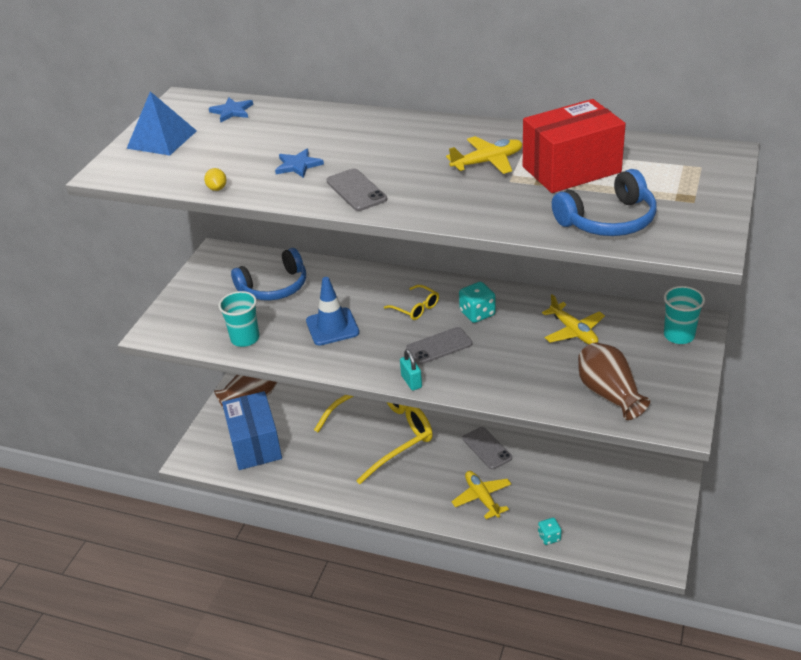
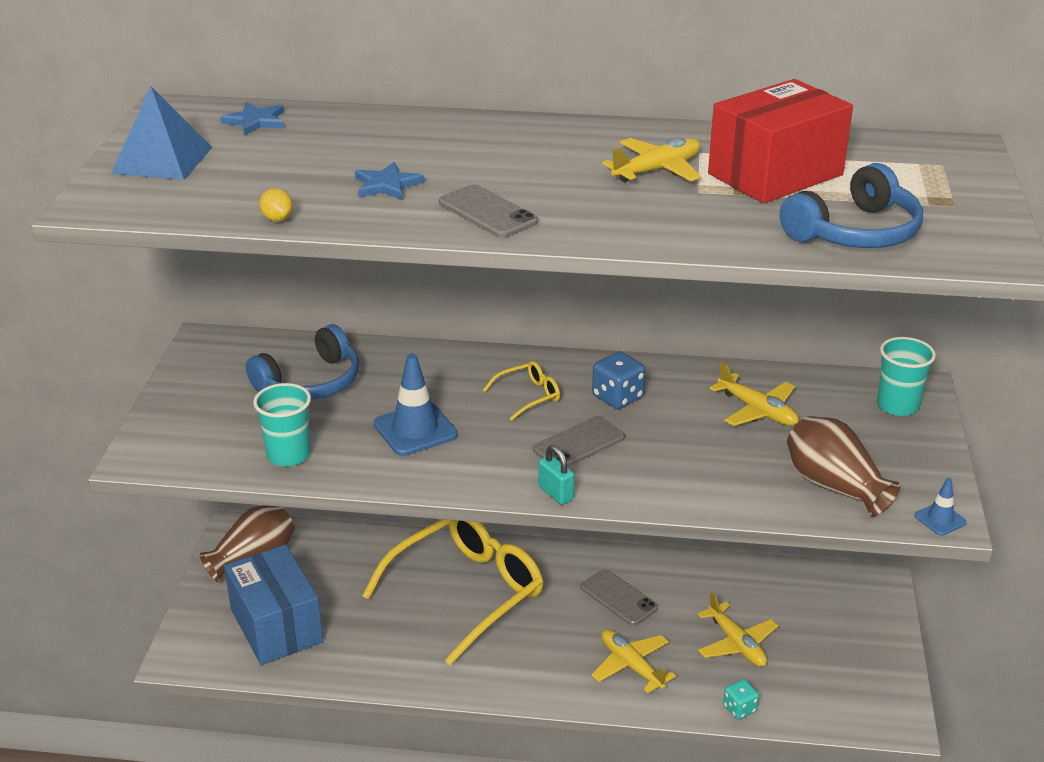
camera: 15 degrees left, 5 degrees down
yellow glasses [384,285,439,320] -> yellow glasses turned 60 degrees counterclockwise [483,361,560,421]
turquoise dice [459,282,496,323] -> blue dice [592,351,645,409]
none -> yellow plane [697,592,778,667]
none -> blue traffic cone [914,478,967,536]

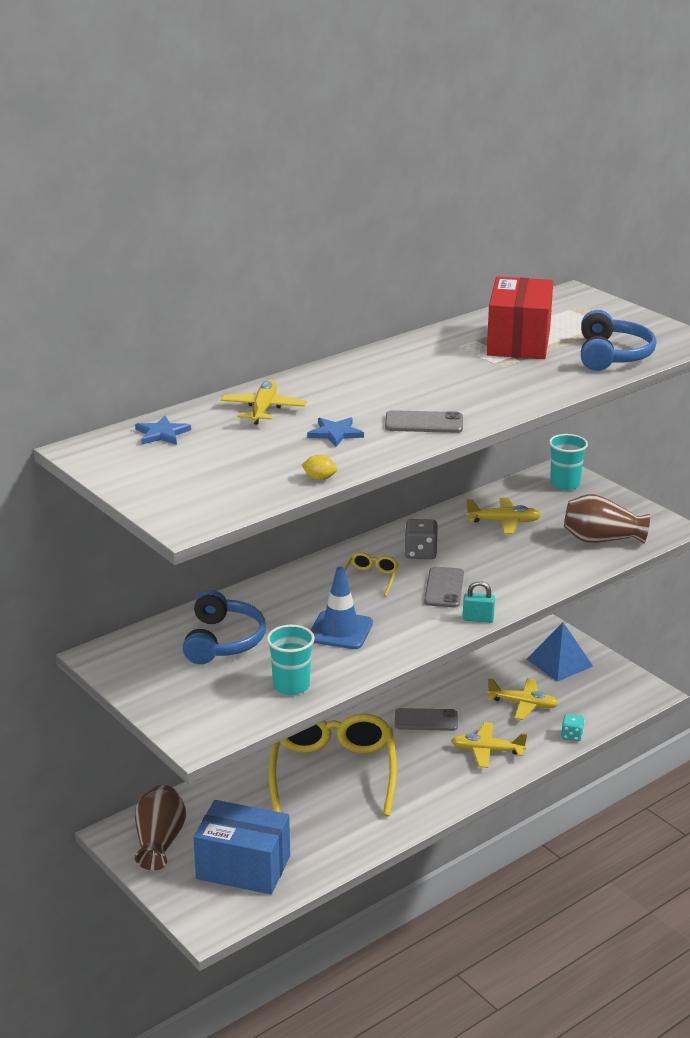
camera: 45 degrees left, 5 degrees down
blue pyramid [111,87,213,180] -> blue pyramid moved to [527,622,593,682]
blue dice [592,351,645,409] -> grey dice [404,519,438,559]
yellow plane [602,137,701,182] -> yellow plane moved to [221,379,306,425]
blue traffic cone [914,478,967,536] -> none

